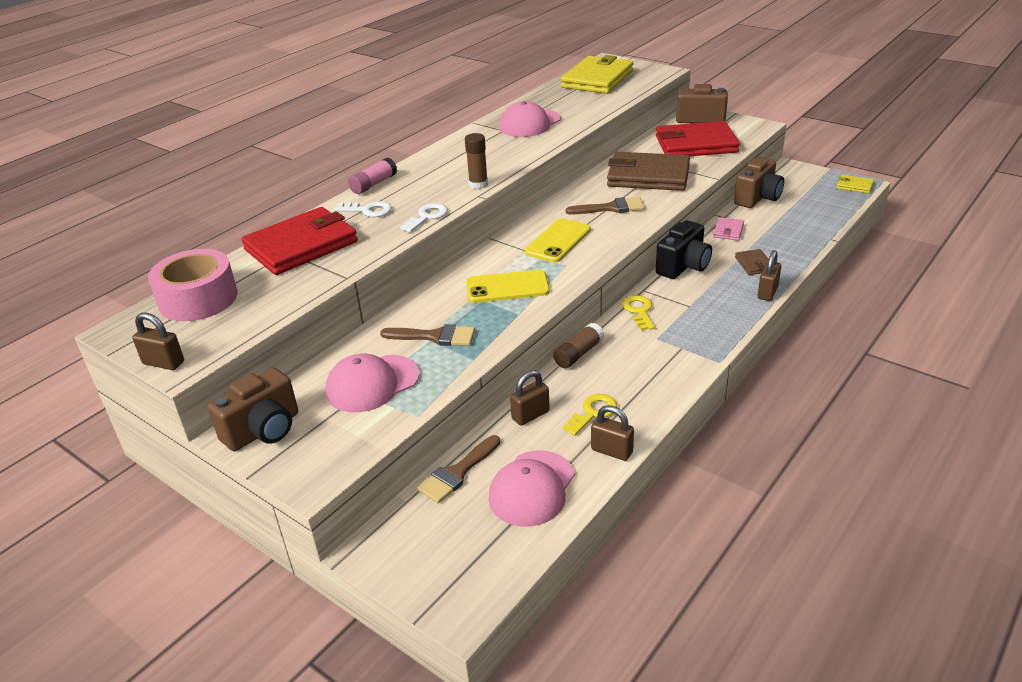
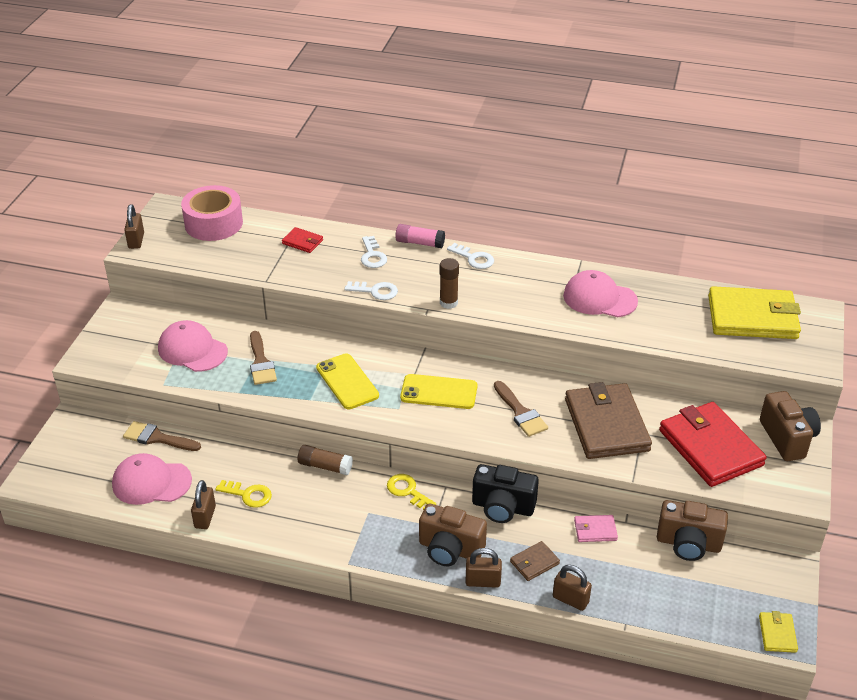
camera: 65 degrees right, 5 degrees up
brown camera [207,367,298,451] -> brown camera moved to [419,503,487,566]
red wallet [241,207,358,275] -> red wallet [282,227,323,253], size x0.44
brown padlock [510,370,550,426] -> brown padlock moved to [553,565,592,611]
yellow key [622,295,655,330] -> yellow key turned 105 degrees counterclockwise [387,474,436,510]
none -> white key [447,243,494,269]

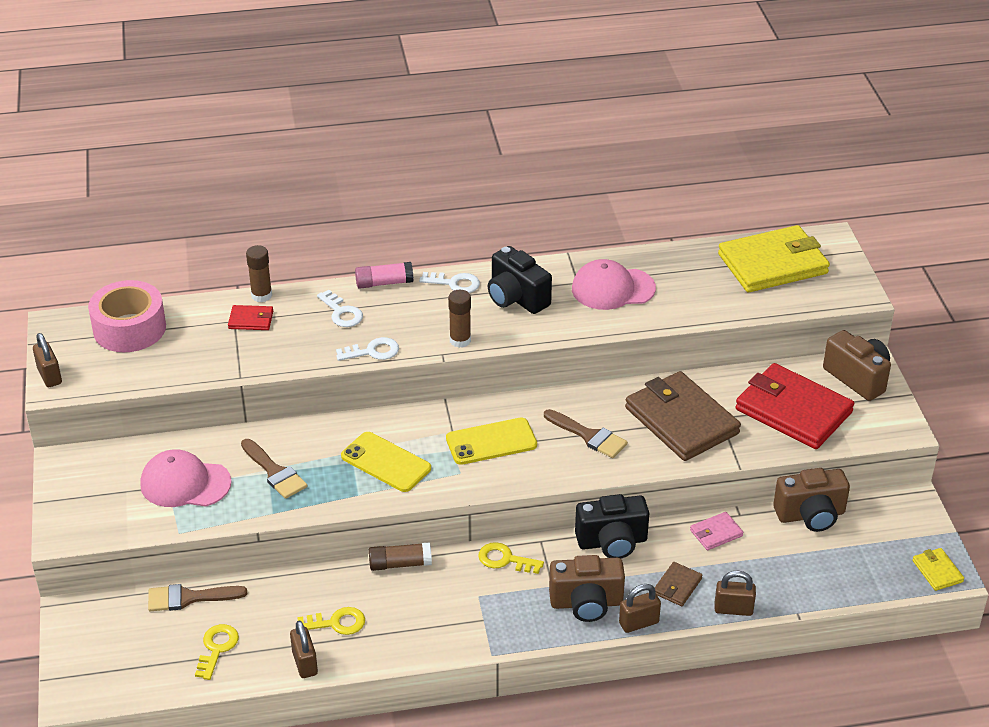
camera: 25 degrees left, 0 degrees up
pink cap [112,453,192,505] -> yellow key [195,624,239,680]
none -> brown glue stick [246,245,272,302]
none -> black camera [488,246,552,314]

